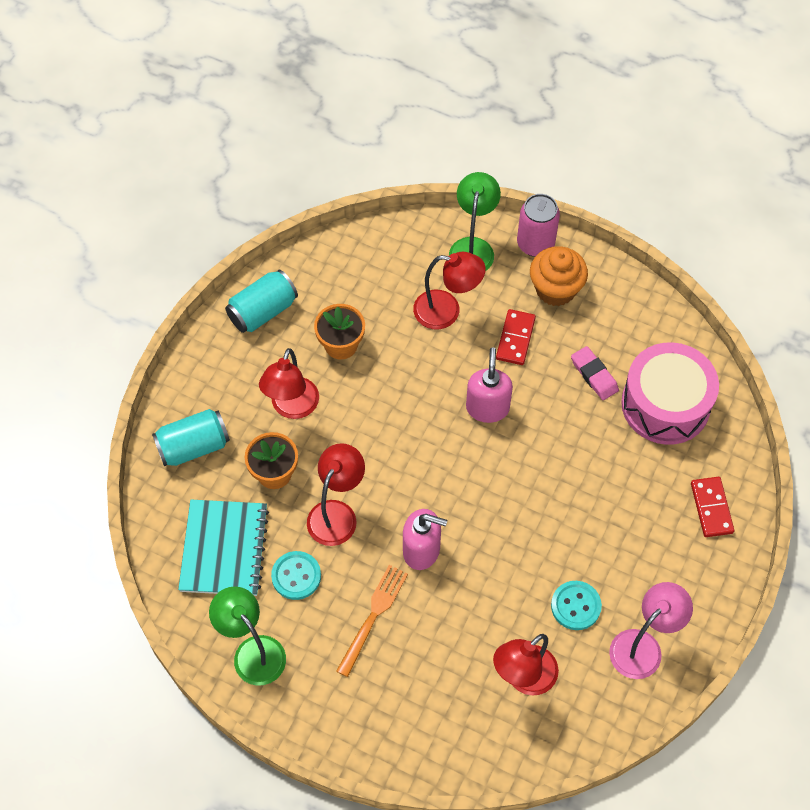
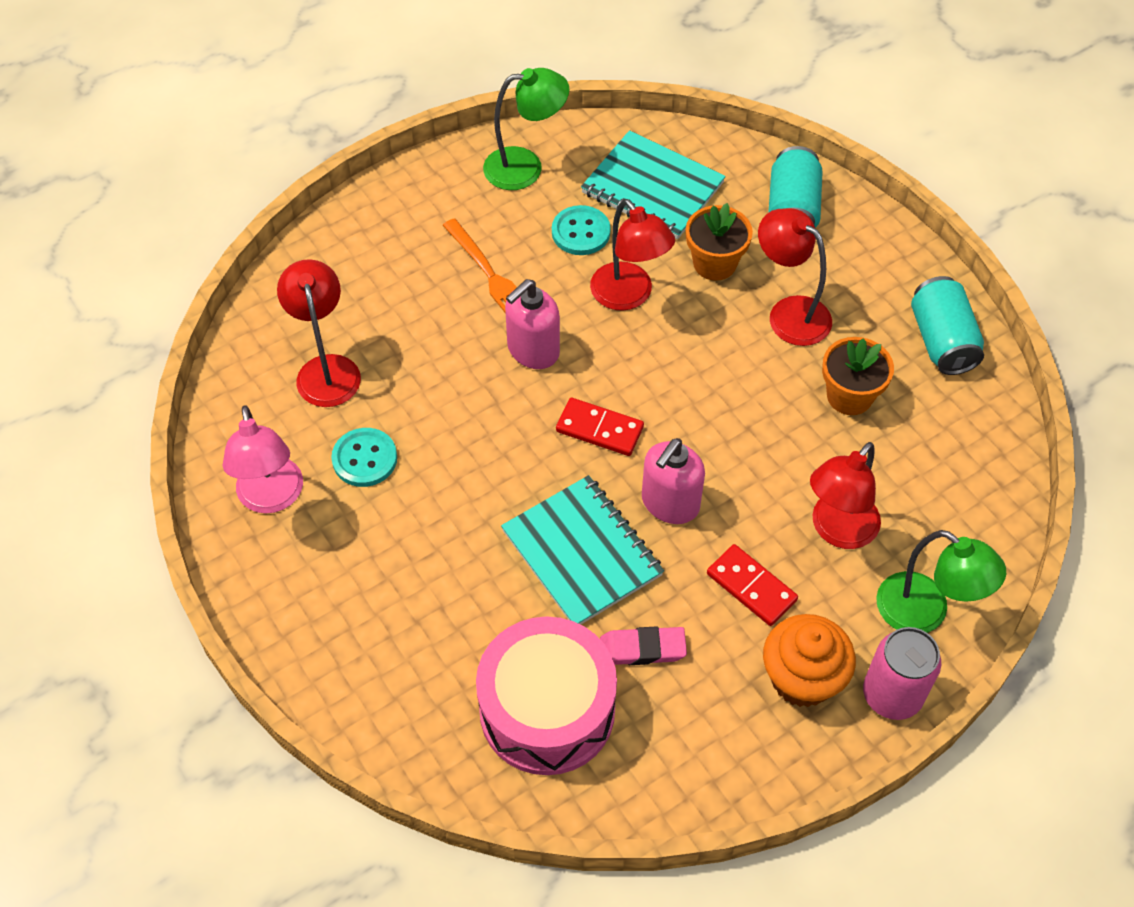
camera: 120 degrees right, 5 degrees down
pink soap dispenser [466,348,513,423] -> pink soap dispenser turned 90 degrees clockwise [642,438,705,524]
red domino [691,477,734,537] -> red domino moved to [556,398,644,456]
none -> turquoise notebook [501,475,664,625]

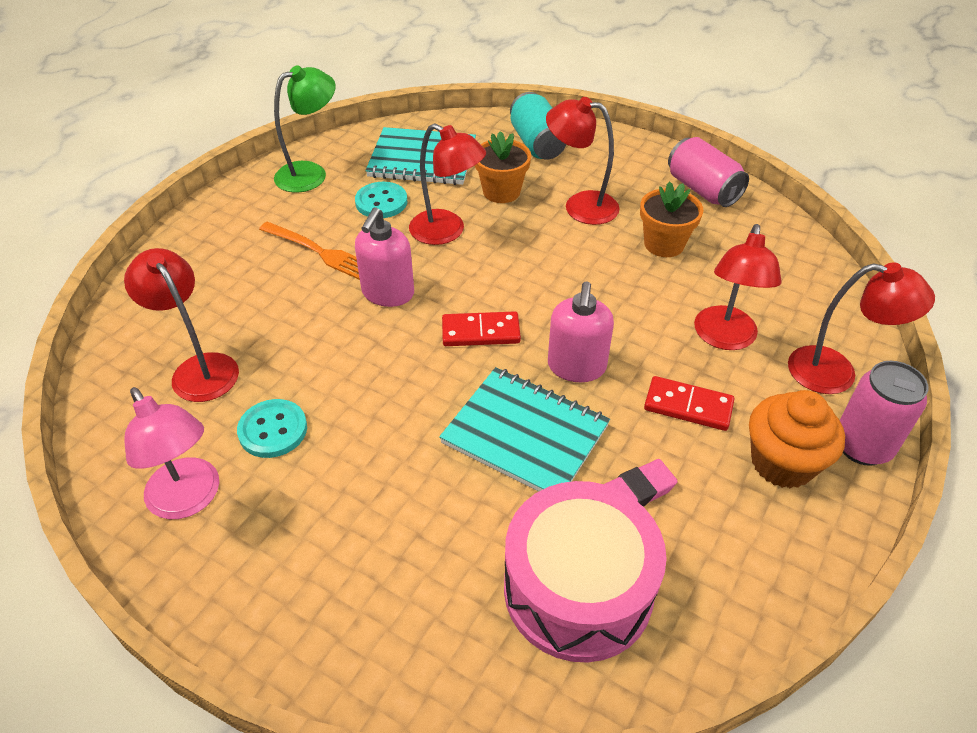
camera: 25 degrees left, 10 degrees down
green lamp [876,530,1006,633] -> red lamp [788,262,935,394]
turquoise can [911,276,984,375] -> pink can [668,137,749,207]

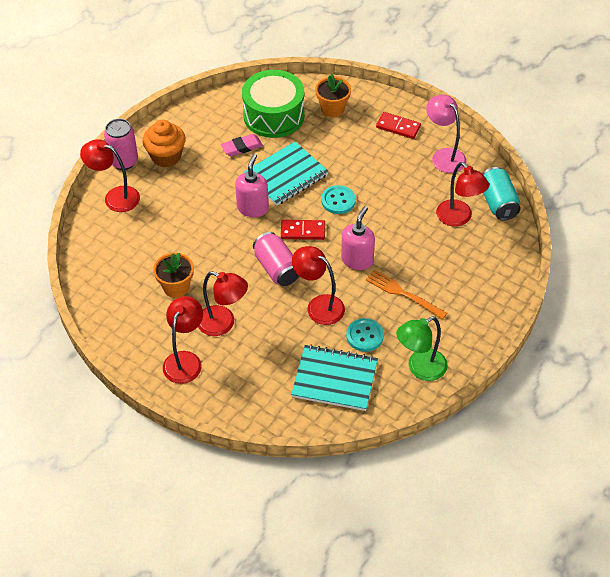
camera: 175 degrees left, 5 degrees up
turquoise button [237,399,307,458] -> turquoise button moved to [321,185,356,214]
turquoise notebook [439,367,610,491] -> turquoise notebook turned 75 degrees counterclockwise [243,142,329,206]
orange flower pot [475,131,531,203] -> orange flower pot moved to [315,74,351,117]
pink drum [504,481,667,663] -> green drum [242,70,305,138]
turquoise can [510,92,566,159] -> turquoise can moved to [482,167,521,220]
red domino [644,376,734,431] -> red domino moved to [376,112,421,139]
pink can [668,137,749,207] -> pink can moved to [253,232,299,286]
red lamp [694,224,781,350] -> red lamp moved to [163,296,203,384]

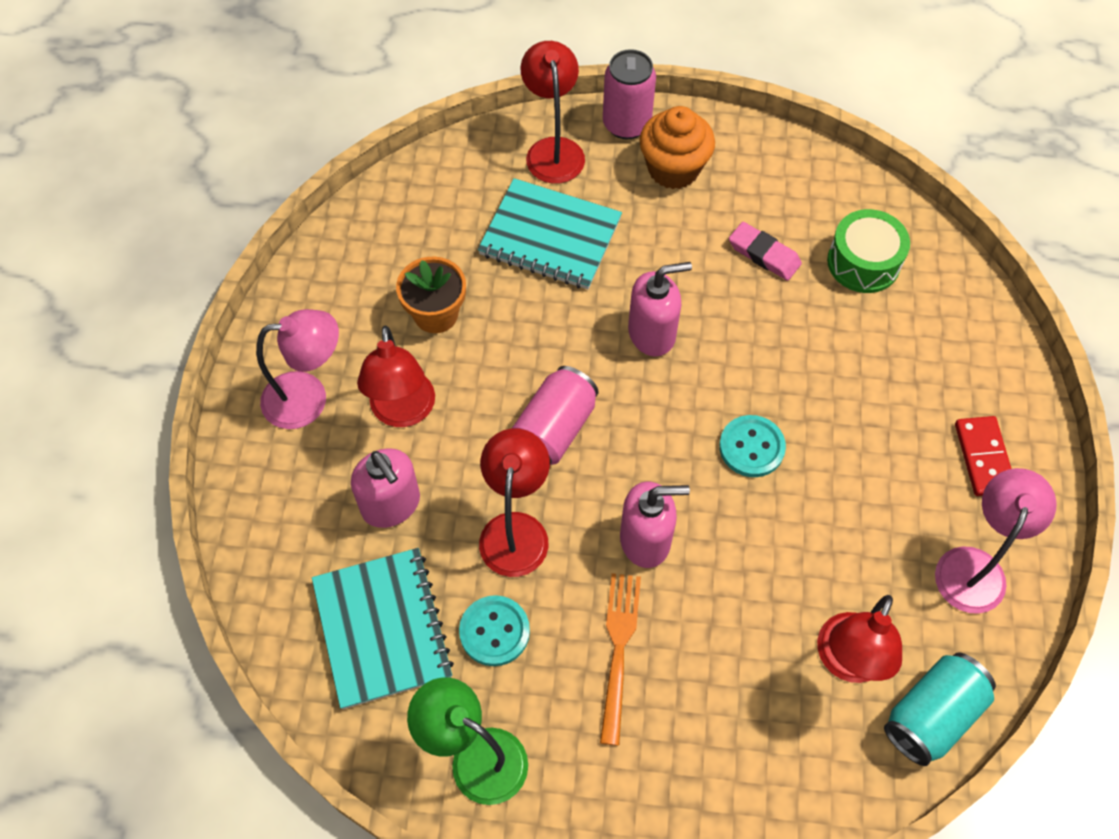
camera: 60 degrees right, 10 degrees up
red lamp [163,296,203,384] -> pink lamp [256,309,339,429]
green drum [242,70,305,138] -> green drum [827,209,910,293], size x0.63
turquoise notebook [243,142,329,206] -> turquoise notebook moved to [478,178,622,289]
red domino [281,220,325,240] -> none
orange flower pot [315,74,351,117] -> none
none -> pink soap dispenser [351,448,420,528]

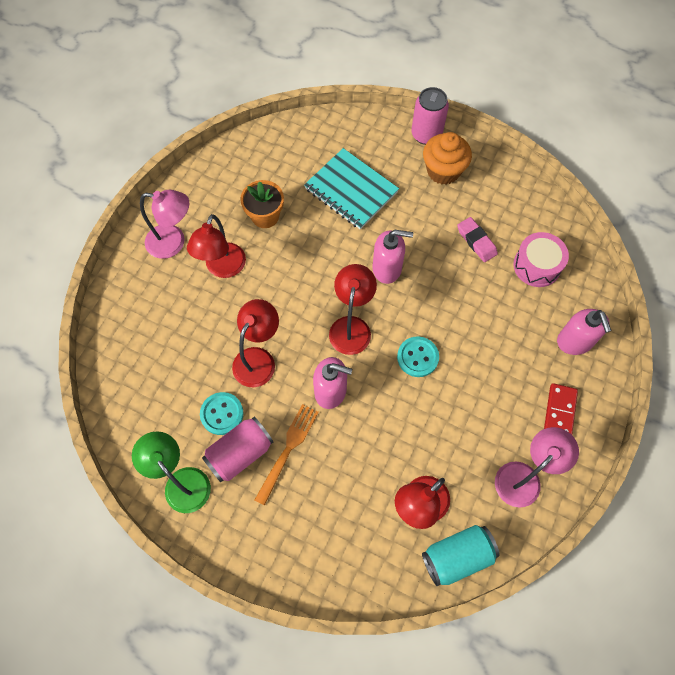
camera: 20 degrees right, 5 degrees up
turquoise notebook [312,548,454,709] -> none
pink soap dispenser [351,448,420,528] -> pink soap dispenser moved to [557,309,612,355]
pink can [511,366,599,465] -> pink can moved to [202,417,273,482]
red lamp [521,41,585,184] -> red lamp moved to [329,264,377,355]
green drum [827,209,910,293] -> pink drum [513,232,569,287]

